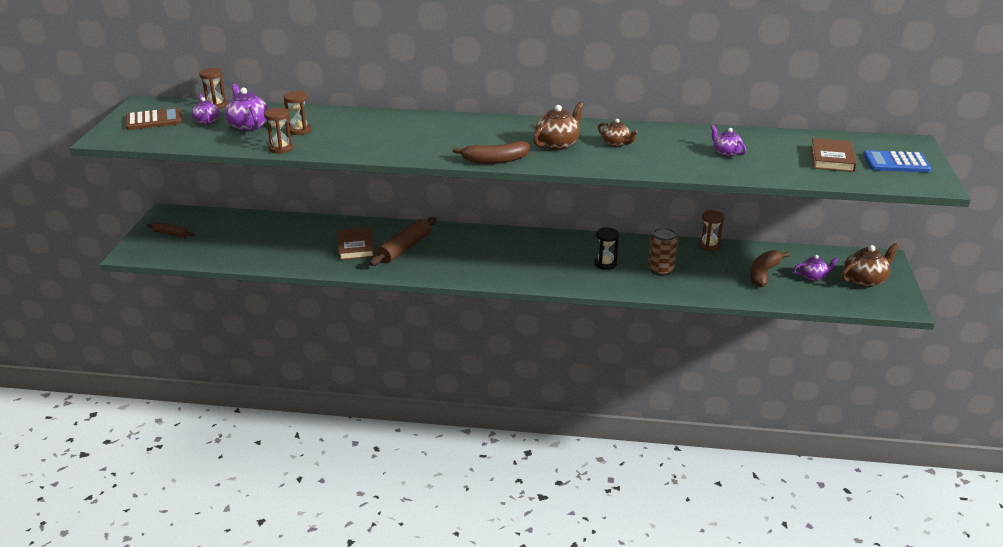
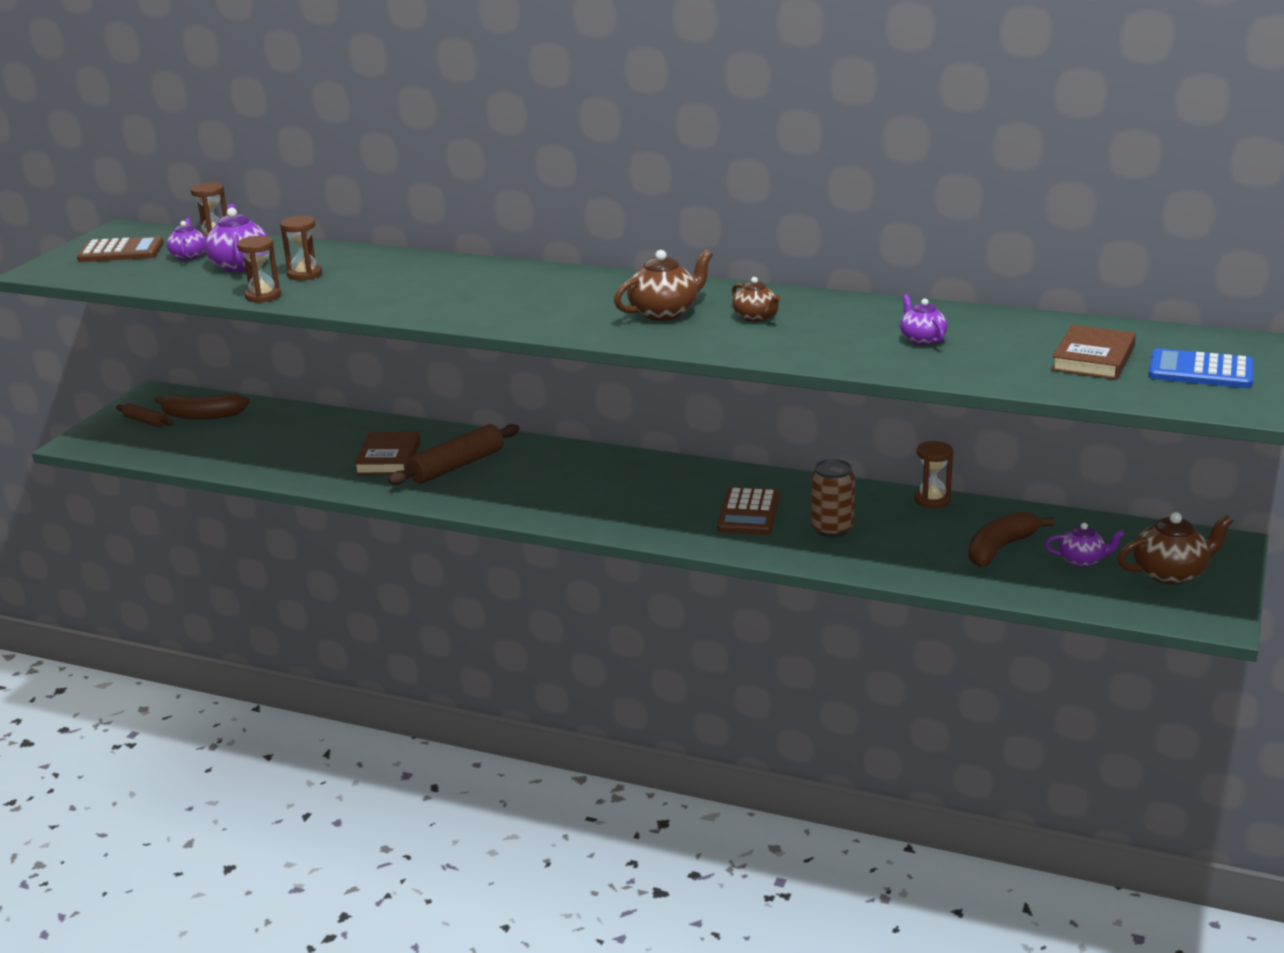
camera: 15 degrees right, 5 degrees down
brown banana [453,141,530,164] -> brown banana moved to [155,394,250,420]
black hourglass [595,227,619,270] -> brown calculator [717,487,779,535]

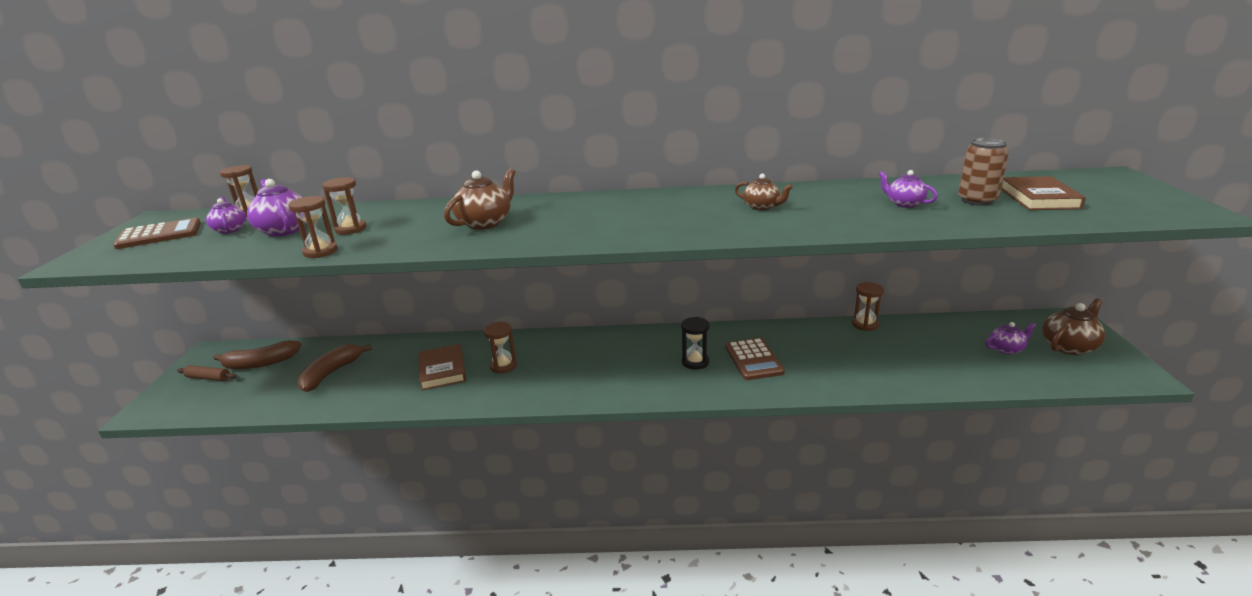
camera: 20 degrees left, 0 degrees up
brown rolling pin [388,424,520,485] -> brown hourglass [484,322,517,373]
brown teapot [614,250,713,321] -> brown teapot moved to [444,169,516,230]
brown can [811,459,855,538] -> brown can moved to [958,138,1009,206]
brown banana [968,511,1055,567] -> brown banana moved to [297,344,372,392]
blue calculator [1148,348,1254,388] -> none
none -> black hourglass [681,317,709,370]

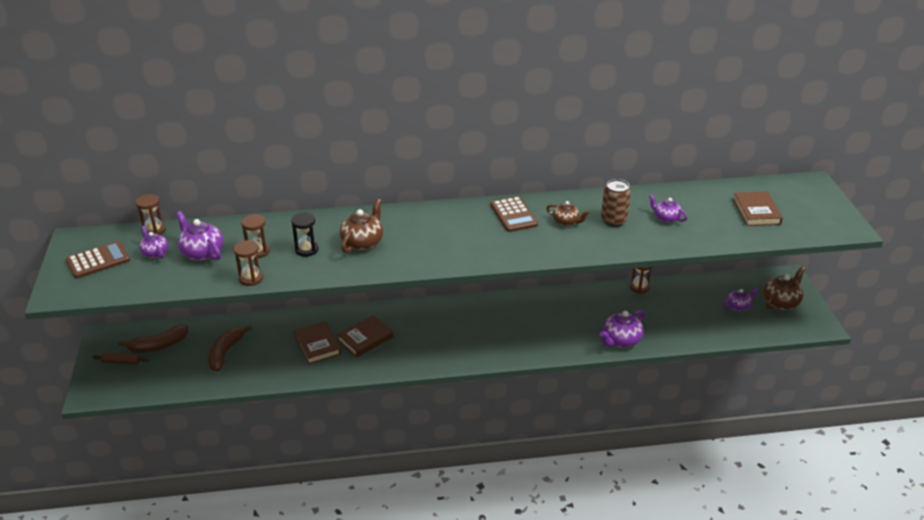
camera: 10 degrees left, 10 degrees up
brown hourglass [484,322,517,373] -> brown book [337,315,393,357]
black hourglass [681,317,709,370] -> black hourglass moved to [291,212,319,257]
brown calculator [725,338,785,380] -> brown calculator moved to [490,196,538,232]
brown can [958,138,1009,206] -> brown can moved to [601,179,631,227]
none -> purple teapot [600,310,645,348]

